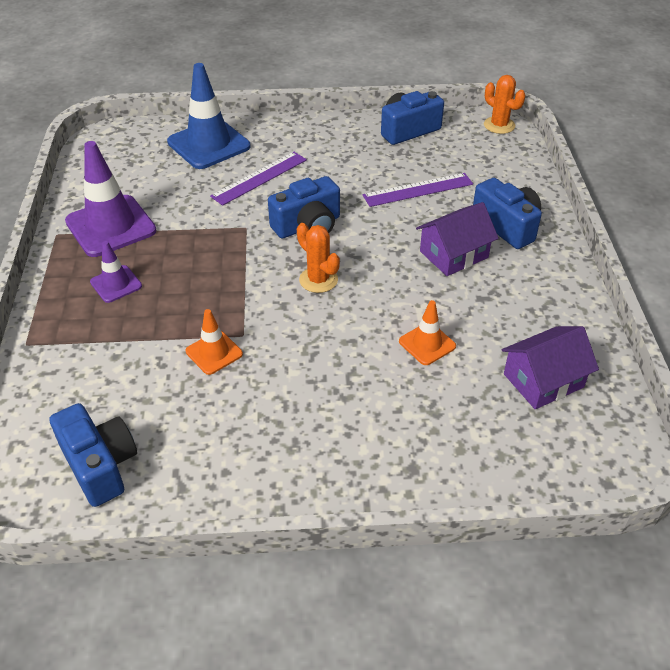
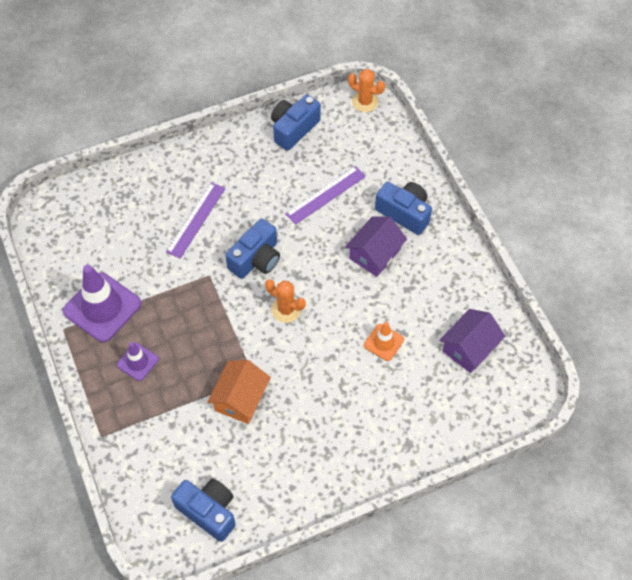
camera: 20 degrees left, 15 degrees up
blue traffic cone [167,63,250,169] -> none
orange traffic cone [186,309,243,375] -> orange house [207,360,271,424]

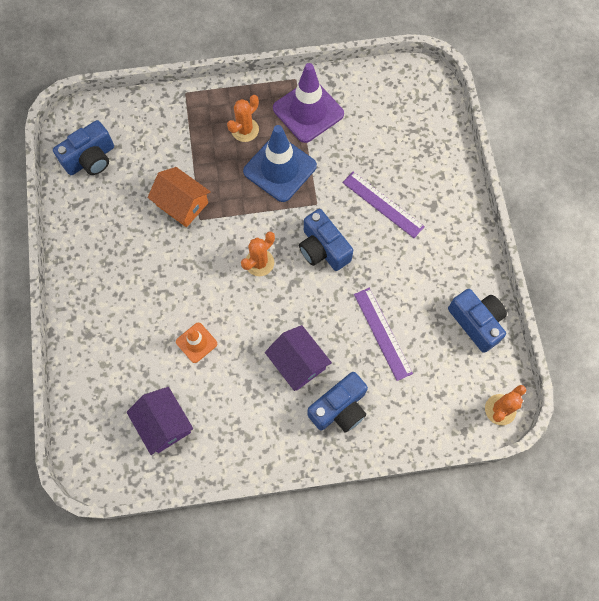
camera: 105 degrees right, 10 degrees up
purple traffic cone [117,342,159,381] -> orange cactus [227,95,259,142]
none -> blue traffic cone [243,125,317,202]

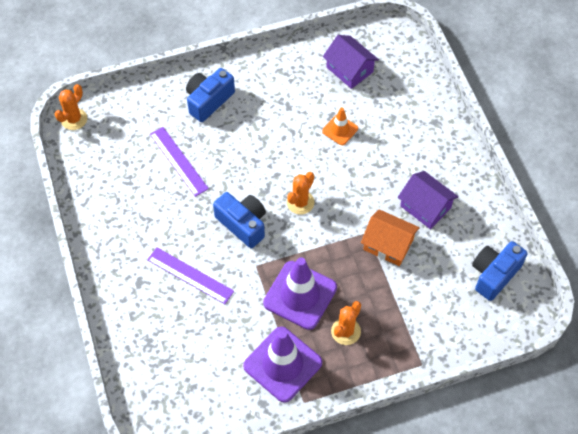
camera: 170 degrees right, 10 degrees down
blue traffic cone [243,125,317,202] -> purple traffic cone [263,257,337,330]
purple house [265,325,332,391] -> purple house moved to [398,171,458,229]
blue camera [448,289,507,353] -> none

